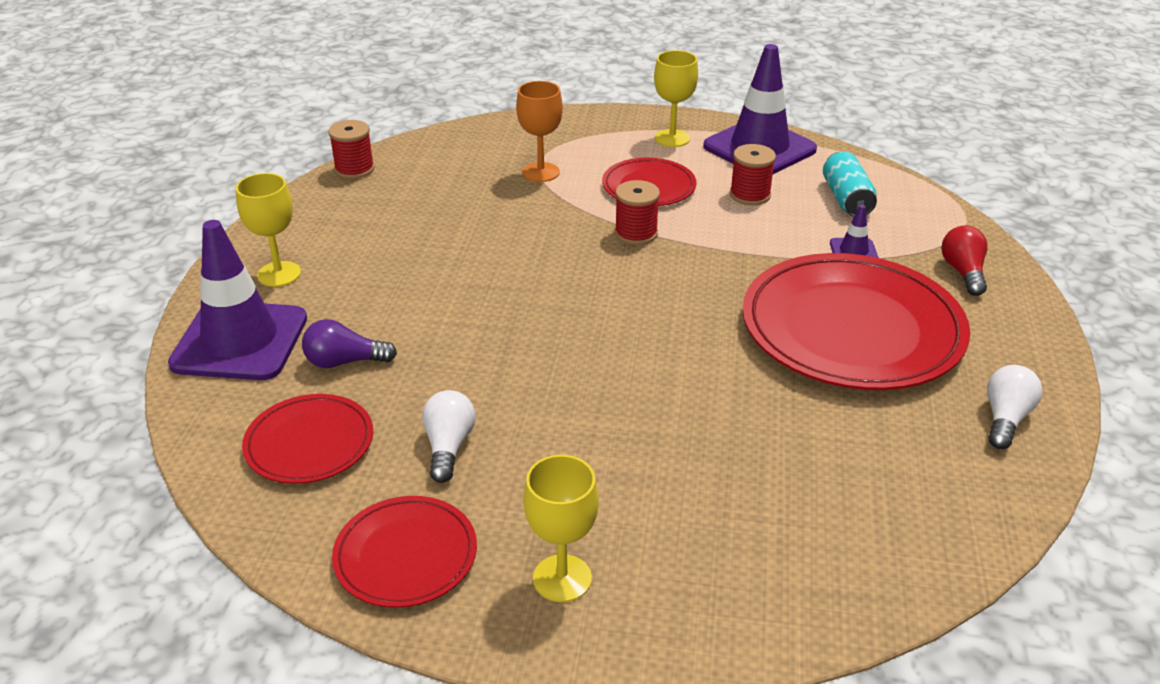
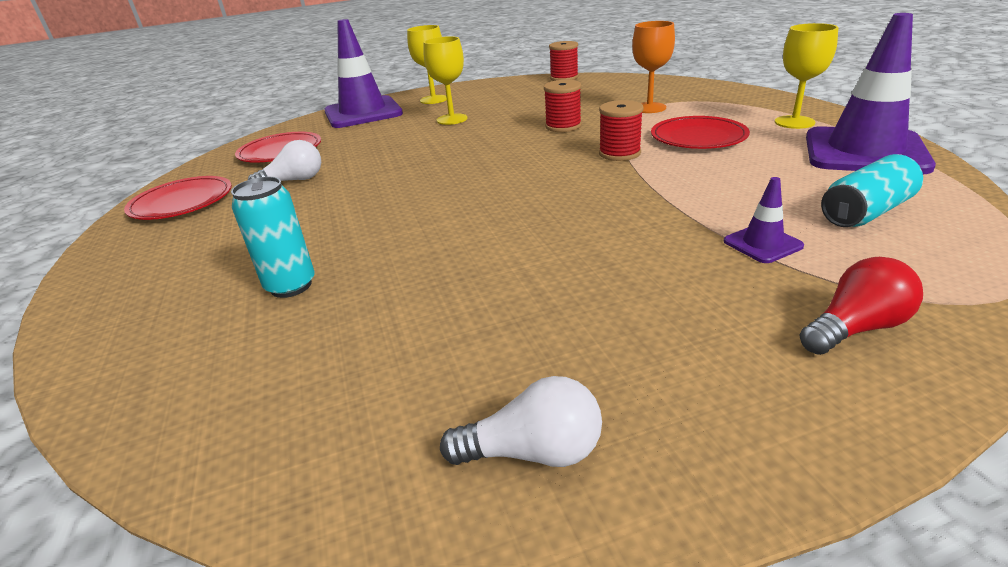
camera: 65 degrees right, 5 degrees down
purple light bulb [302,319,397,368] -> none
yellow goblet [523,455,599,602] -> yellow goblet moved to [423,36,468,125]
red spool [730,144,776,205] -> red spool moved to [544,80,582,132]
red plate [742,253,970,390] -> none
none -> turquoise can [231,177,315,298]

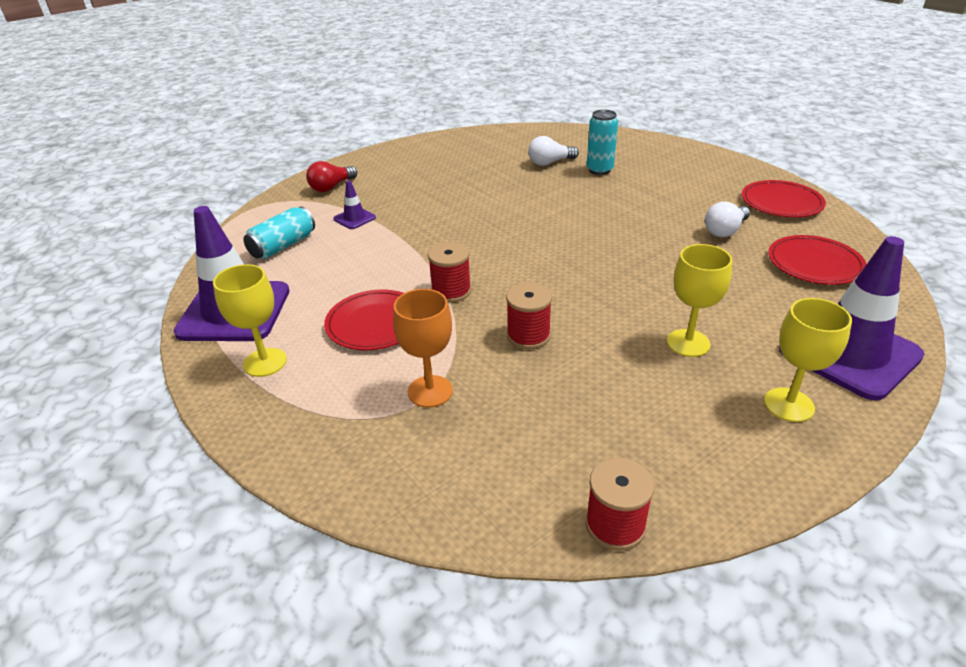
camera: 160 degrees right, 5 degrees up
white light bulb [440,376,602,467] -> white light bulb moved to [528,136,579,166]

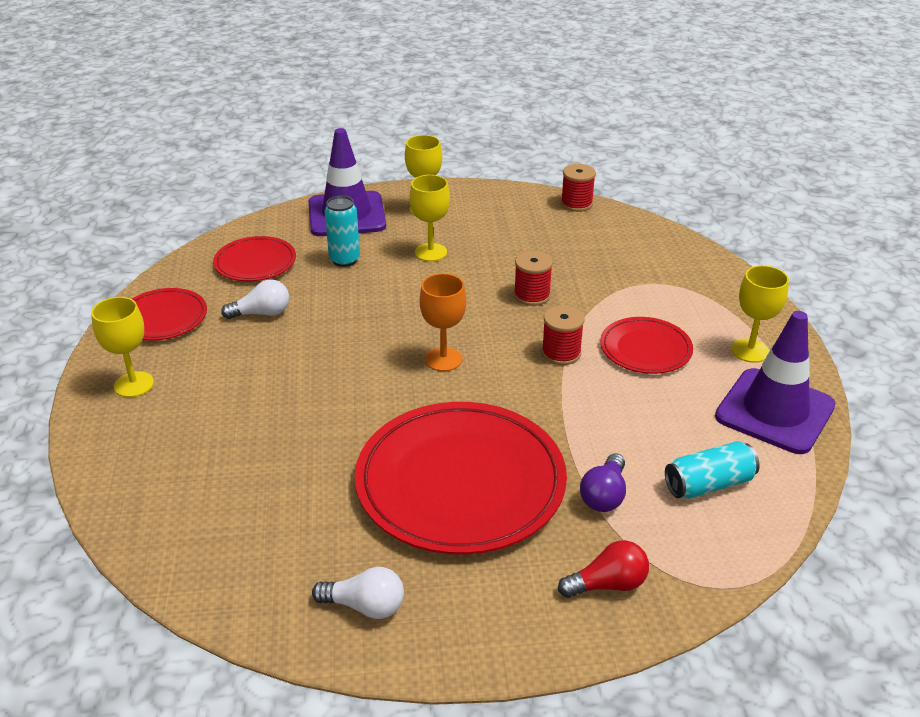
camera: 150 degrees left, 0 degrees up
purple traffic cone [333,180,376,229] -> purple light bulb [580,453,626,512]
orange goblet [393,289,453,408] -> orange goblet moved to [419,273,466,371]
white light bulb [528,136,579,166] -> white light bulb moved to [312,567,404,619]
turquoise can [587,110,618,175] -> turquoise can moved to [325,196,360,267]
none -> yellow goblet [91,297,154,397]
none -> red plate [355,402,567,555]

